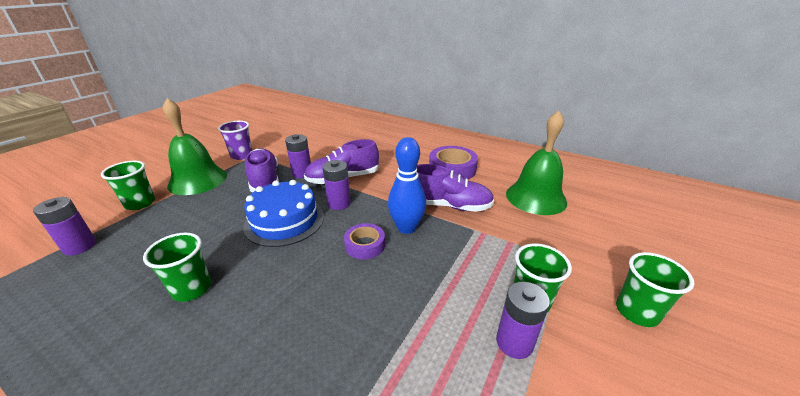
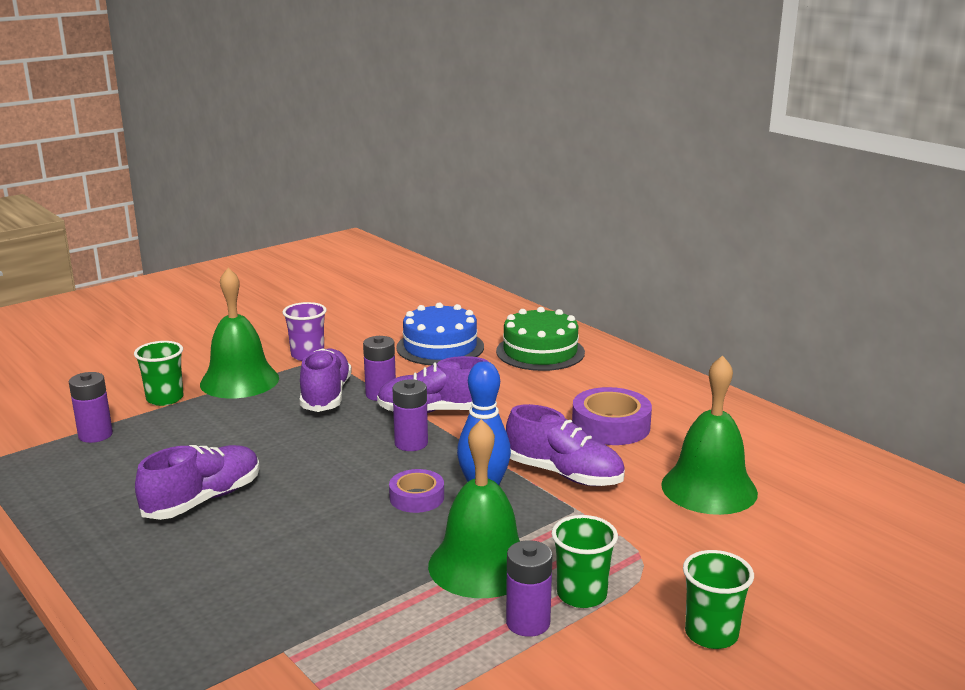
camera: 20 degrees right, 10 degrees down
green cup [143,233,211,302] -> purple shoe [135,445,260,520]
blue cake [243,180,324,247] -> blue cake moved to [396,302,484,365]
none -> green bell [428,419,520,598]
none -> green cake [496,307,585,371]

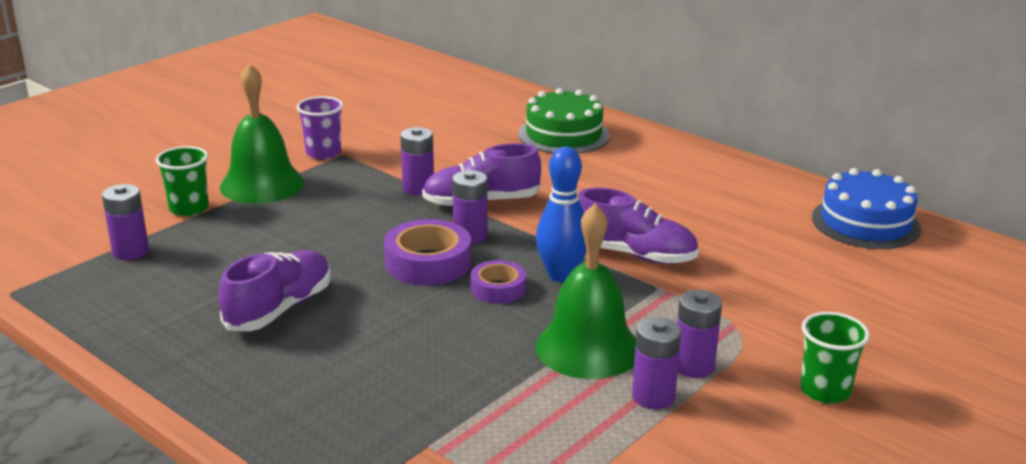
camera: 10 degrees left, 5 degrees up
purple shoe [300,348,352,412] -> none
blue cake [396,302,484,365] -> blue cake moved to [812,168,921,249]
green cup [552,515,618,608] -> purple battery [677,290,722,378]
purple tape [572,387,652,445] -> purple tape moved to [384,219,471,285]
green bell [661,355,758,515] -> none

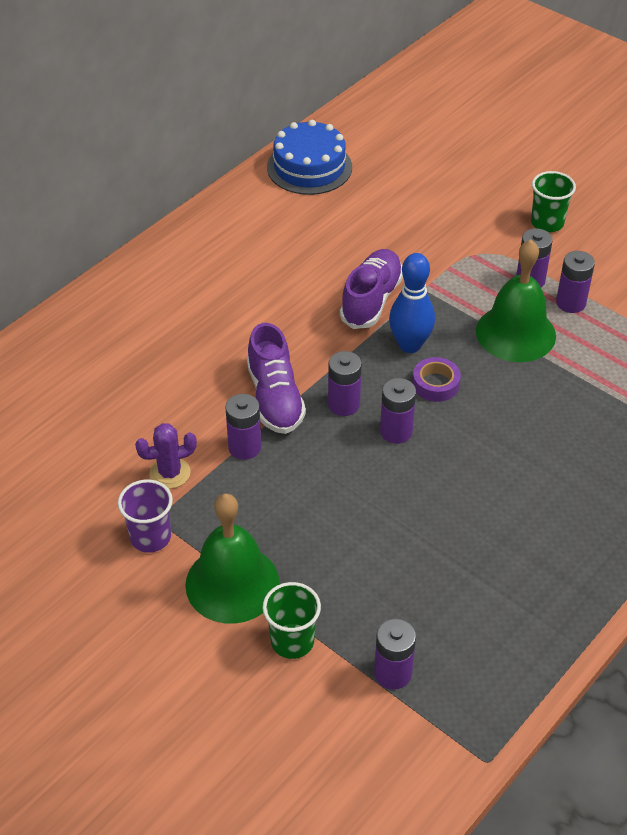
camera: 90 degrees left, 20 degrees up
purple shoe [219,250,331,331] -> none
purple tape [384,219,471,285] -> purple battery [380,378,416,444]
green cake [518,88,610,154] -> none
none -> purple cactus [135,423,197,489]

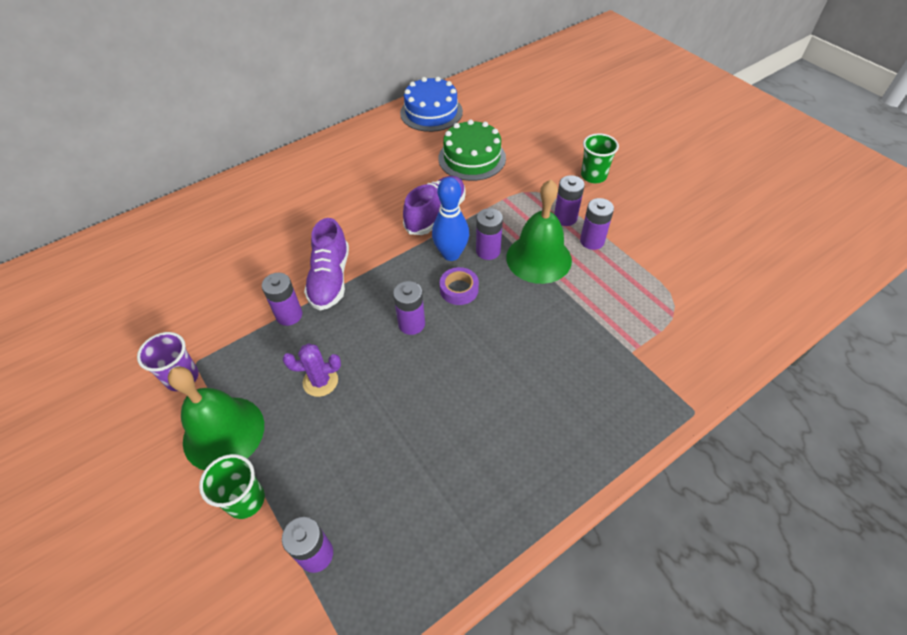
camera: 15 degrees right, 5 degrees up
purple cactus [135,423,197,489] -> purple cactus moved to [283,343,341,397]
purple battery [328,351,362,416] -> purple battery moved to [476,208,503,260]
none -> green cake [438,119,506,181]

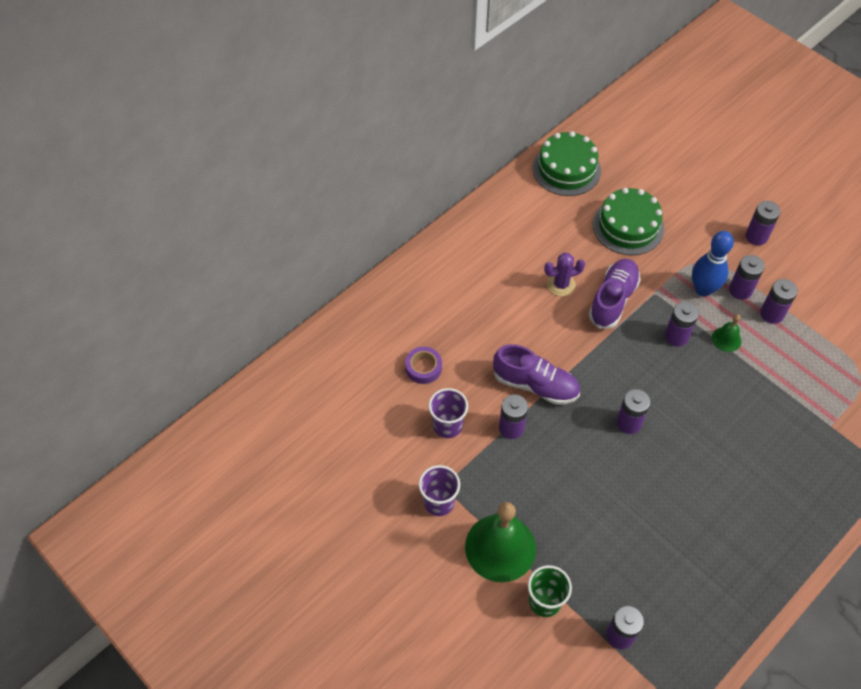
camera: 10 degrees left, 5 degrees up
purple cactus [283,343,341,397] -> purple cactus moved to [544,253,585,296]
purple shoe [304,218,349,311] -> purple shoe turned 60 degrees counterclockwise [493,344,580,405]
blue cake [400,77,463,132] -> green cake [533,131,601,196]
blue bowling pin [432,177,469,261] -> blue bowling pin moved to [692,231,734,297]
purple tape [440,267,479,305] -> purple tape moved to [405,347,442,384]
green bell [506,180,572,284] -> green bell [712,314,741,352], size x0.47
green cup [581,133,619,183] -> purple battery [746,201,781,245]
none -> purple cup [428,388,468,438]

